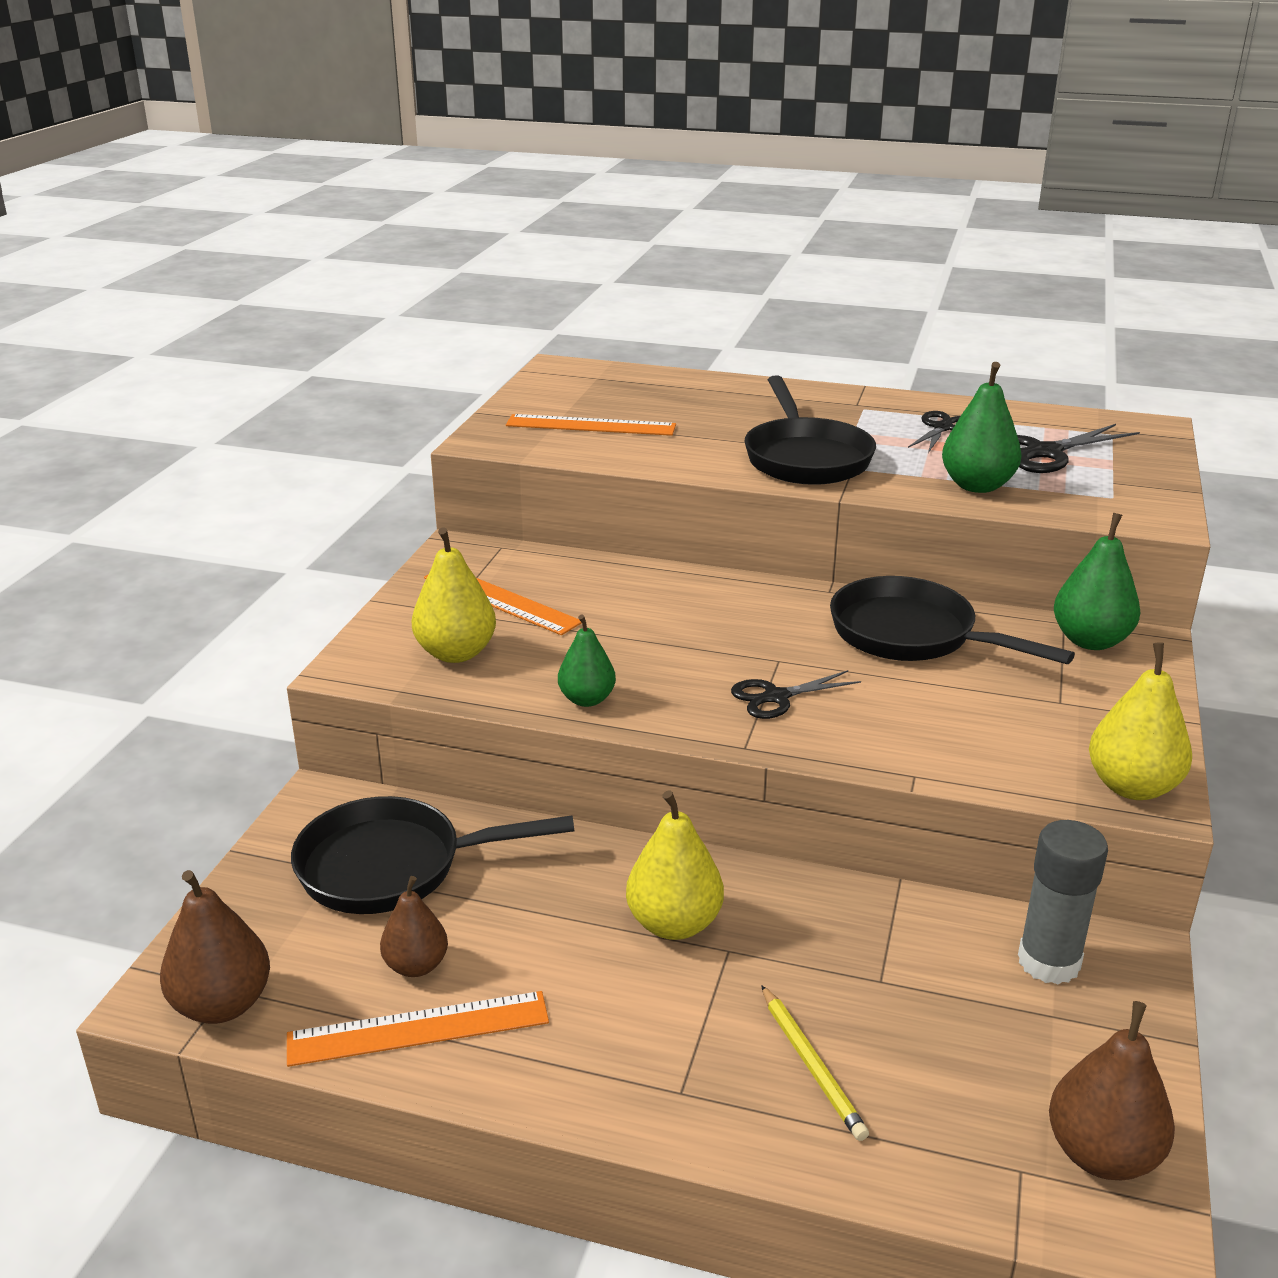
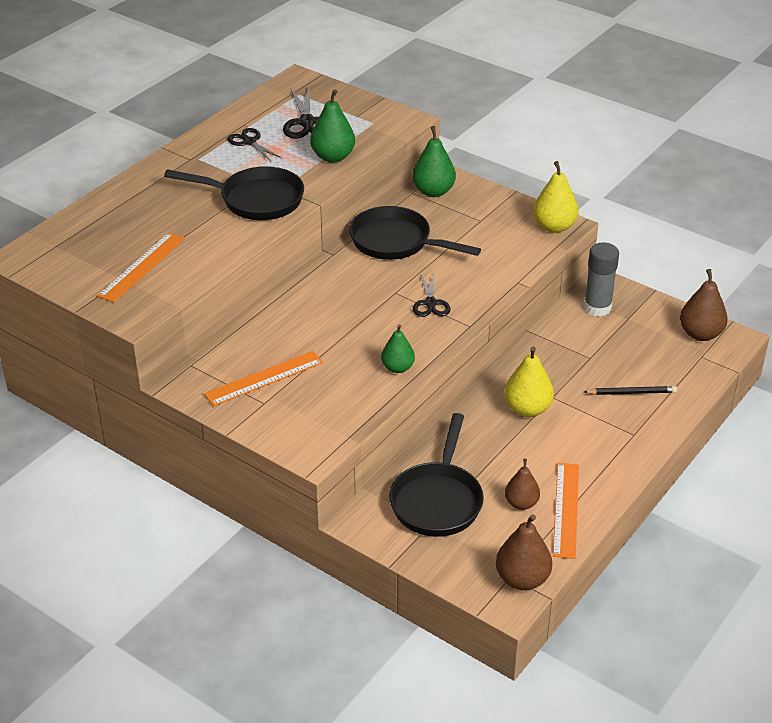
camera: 70 degrees left, 10 degrees up
yellow pear [412,527,496,663] -> none
yellow pencil [761,985,869,1141] -> black pencil [584,386,677,395]
black pan [830,576,1075,664] -> black pan turned 60 degrees clockwise [349,206,481,260]

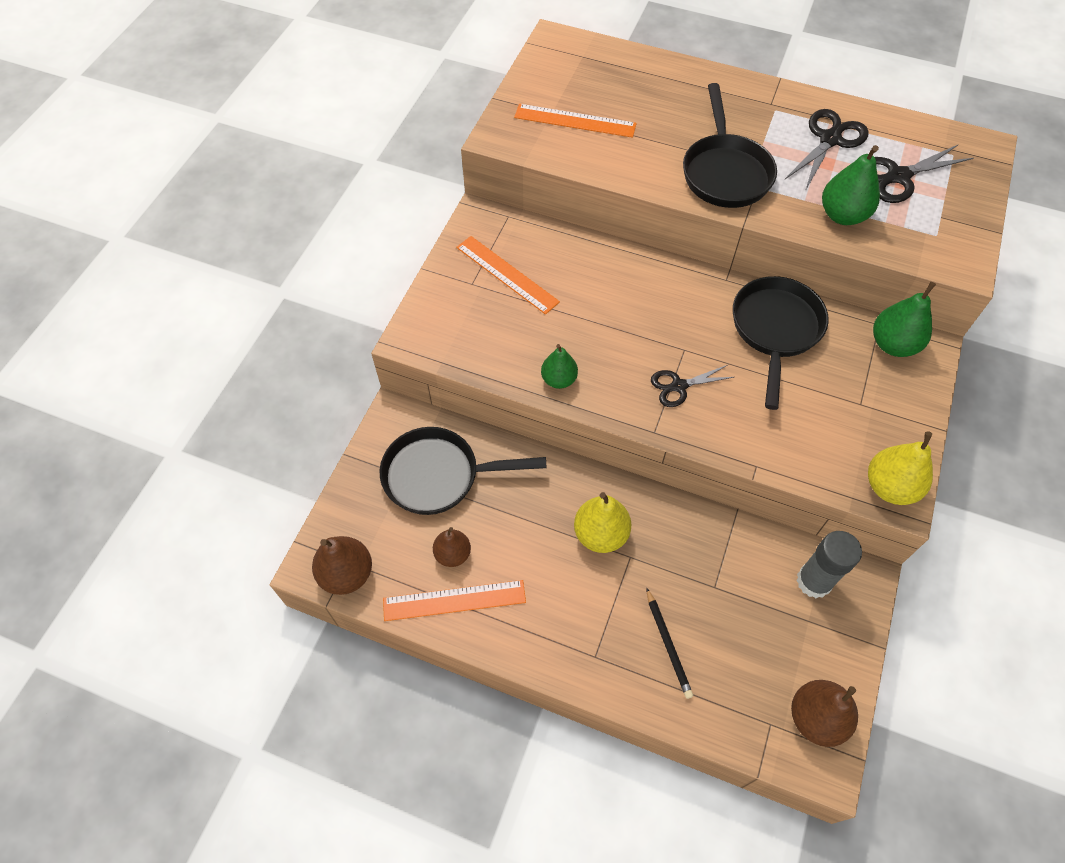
camera: 75 degrees right, 20 degrees up
black scissors [227,128,282,161] -> black scissors [785,109,869,191], size x1.52

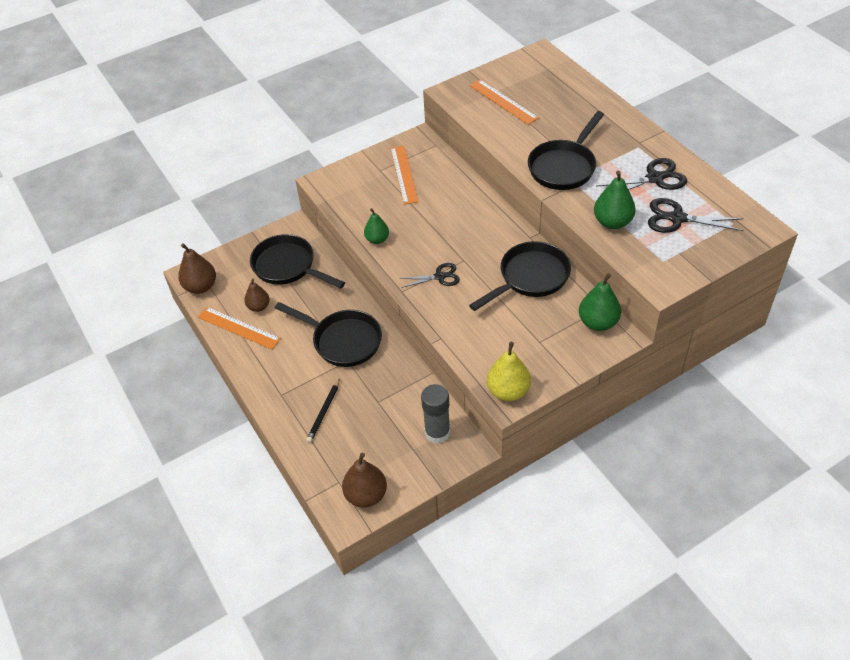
camera: 40 degrees right, 10 degrees down
yellow pear [574,492,631,553] -> black pan [275,302,382,367]
black scissors [651,365,734,407] -> black scissors turned 150 degrees clockwise [399,263,460,288]

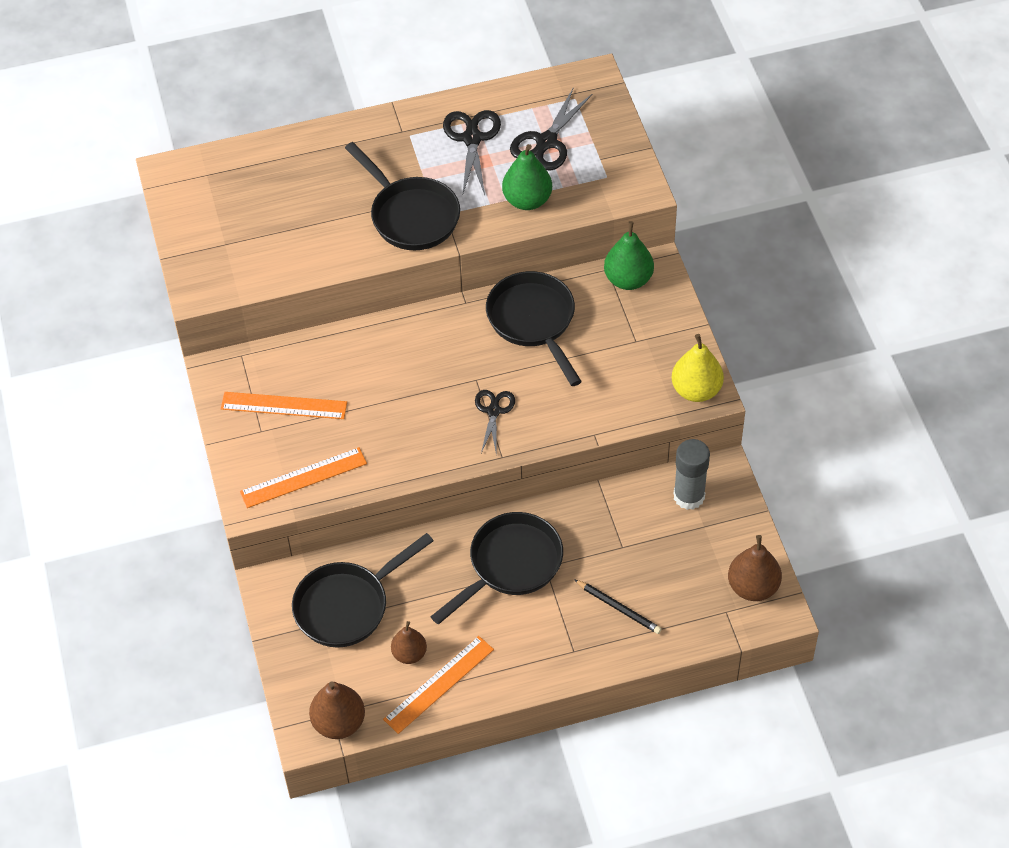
camera: 75 degrees left, 5 degrees up
green pear [364,208,389,244] -> none
orange ruler [470,80,539,125] -> orange ruler moved to [240,447,367,508]

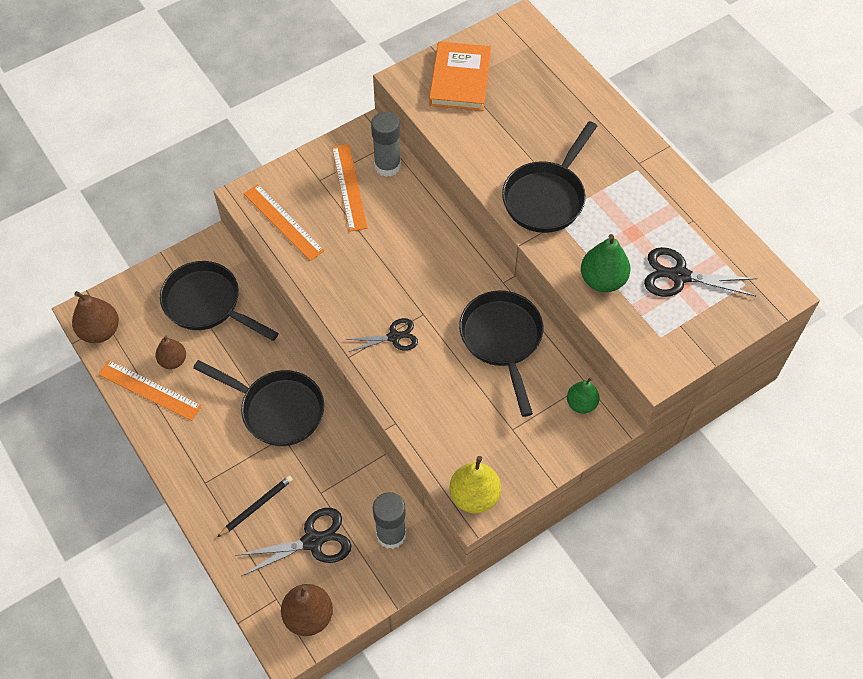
camera: 70 degrees right, 5 degrees up
black scissors [443,110,501,195] -> black scissors moved to [235,508,352,576]
black pan [486,271,582,386] -> black pan turned 60 degrees counterclockwise [459,291,543,417]
black pencil [574,579,662,634] -> black pencil turned 150 degrees counterclockwise [217,475,293,537]
green pear [604,221,654,290] -> green pear [567,377,600,414], size x0.66
none -> grey glue stick [371,112,401,177]
none -> orange book [429,42,491,111]

